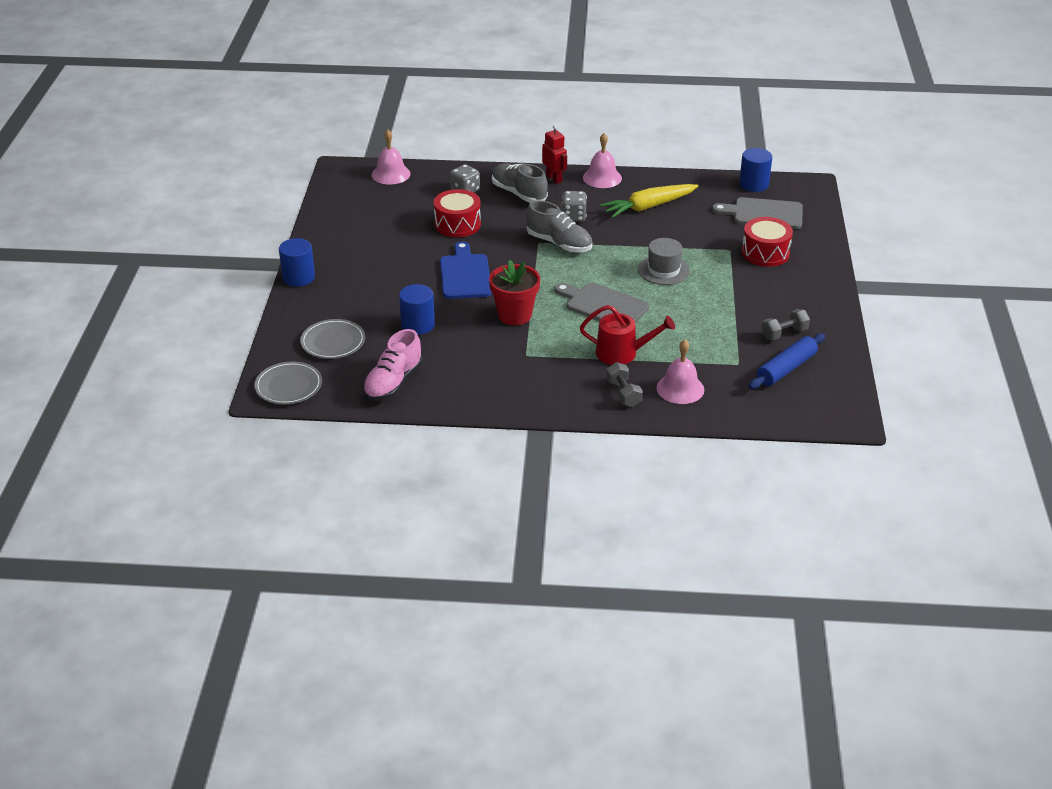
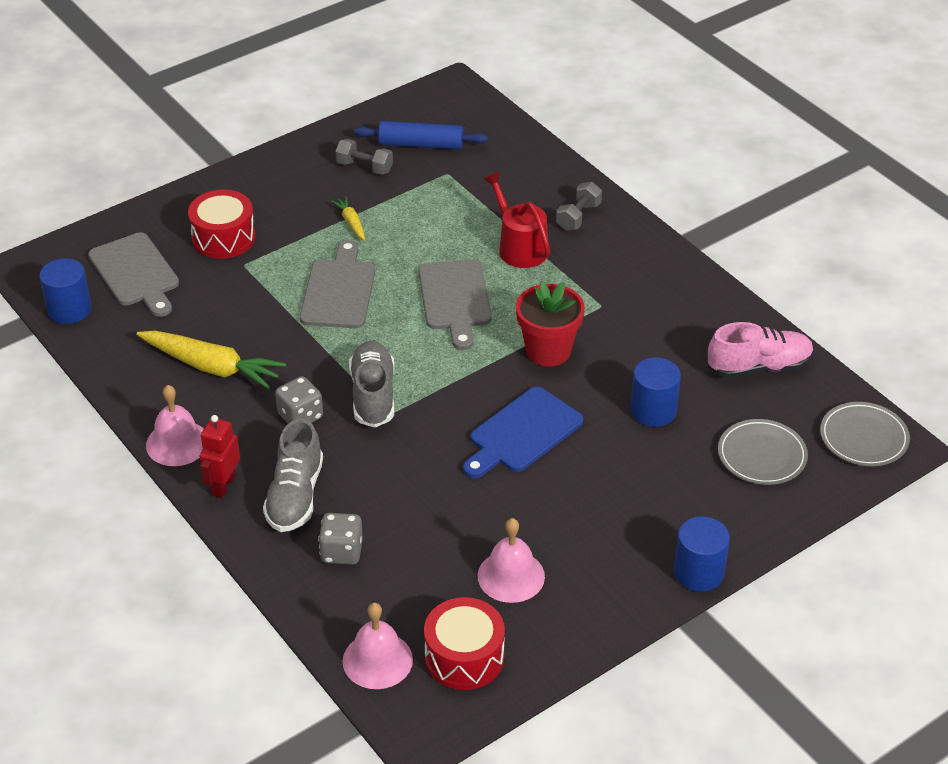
camera: 130 degrees left, 5 degrees up
red drum [434,189,481,237] -> red drum moved to [424,597,505,690]
grey hat [638,238,690,285] -> grey cutting board [300,240,375,328]
pink bell [657,340,704,404] -> pink bell moved to [477,518,545,603]
none -> yellow carrot [331,197,365,241]

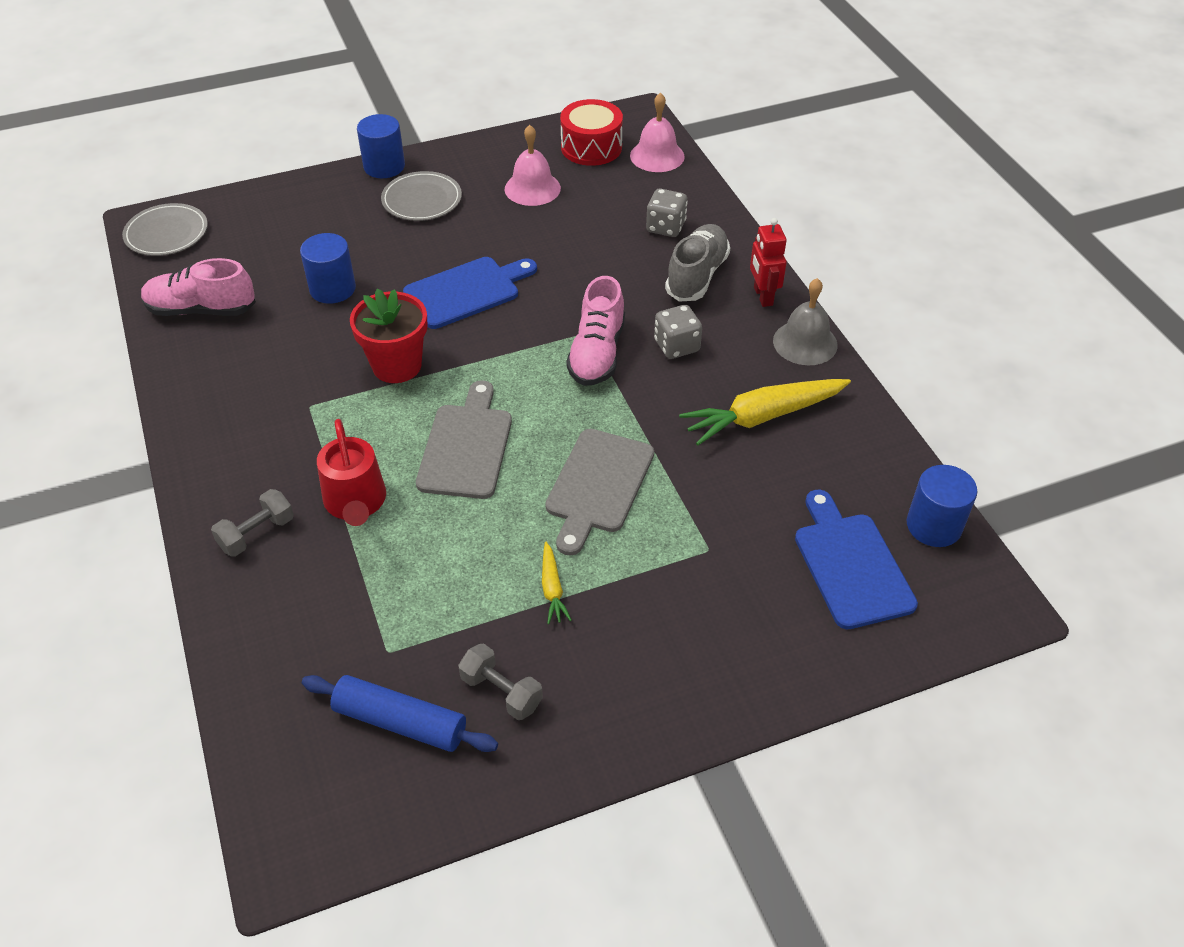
camera: 165 degrees left, 5 degrees up
grey cutting board [88,232,179,317] -> blue cutting board [795,490,918,629]
yellow carrot [136,331,286,389] -> yellow carrot turned 60 degrees counterclockwise [679,379,851,445]
pink bell [146,385,204,466] -> grey bell [773,278,838,365]
red drum [188,190,255,259] -> none
red robot [200,415,240,498] -> red robot turned 135 degrees clockwise [750,218,787,307]
grey shoe [349,341,394,428] -> pink shoe [566,276,625,386]
grey plate [718,419,808,485] -> grey plate moved to [381,171,462,221]

